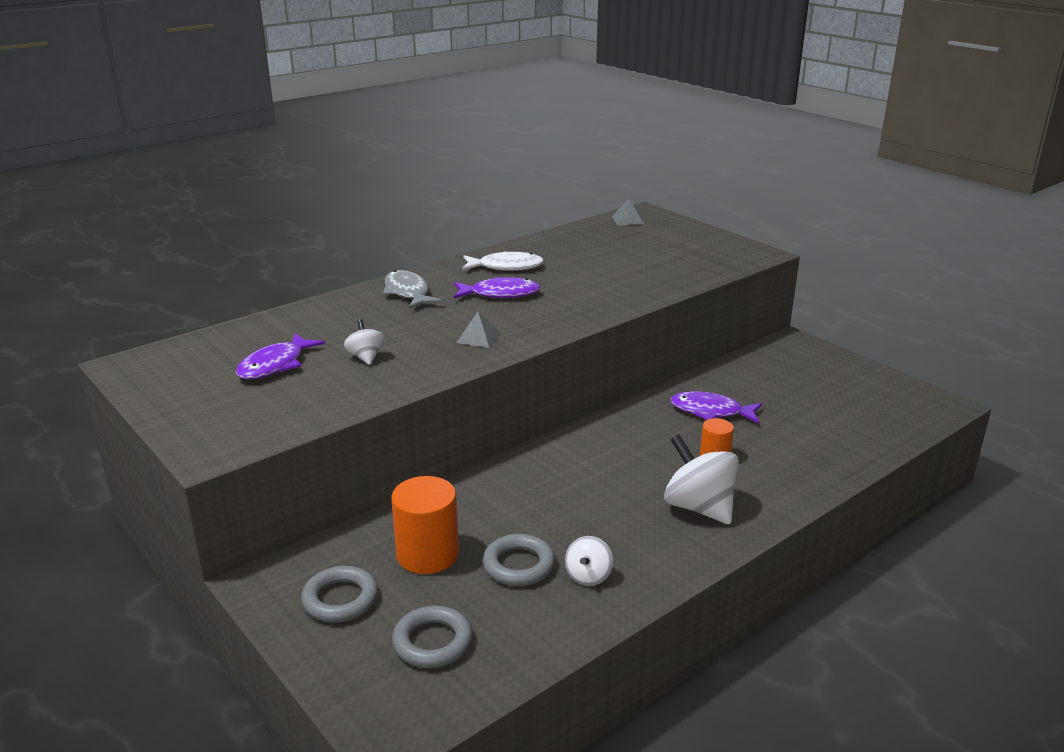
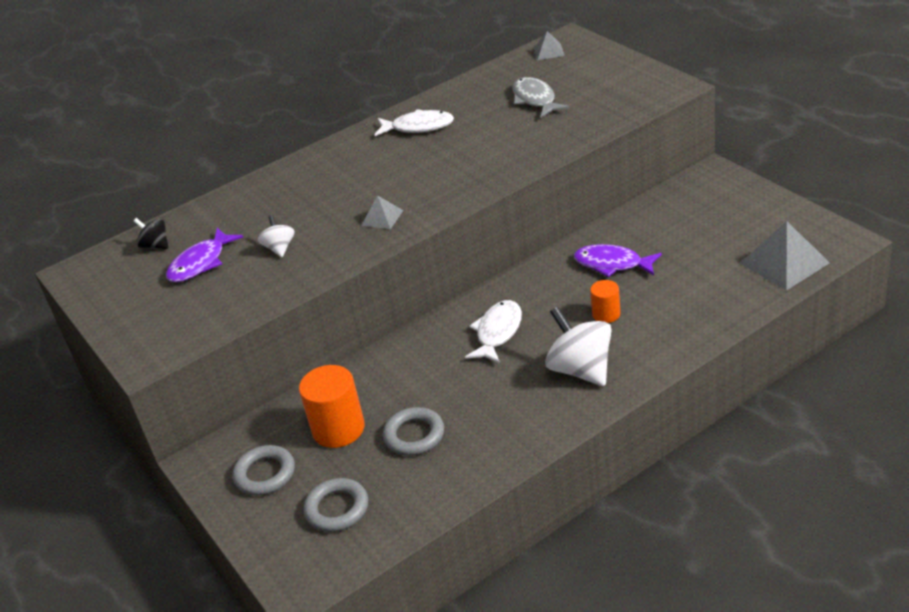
camera: 10 degrees right, 10 degrees up
grey fish [383,270,442,309] -> grey fish moved to [512,77,569,118]
purple fish [454,277,540,298] -> none
white spinning top [565,536,613,586] -> none
none -> black spinning top [134,218,168,249]
none -> white fish [465,300,522,363]
none -> grey pyramid [740,221,830,291]

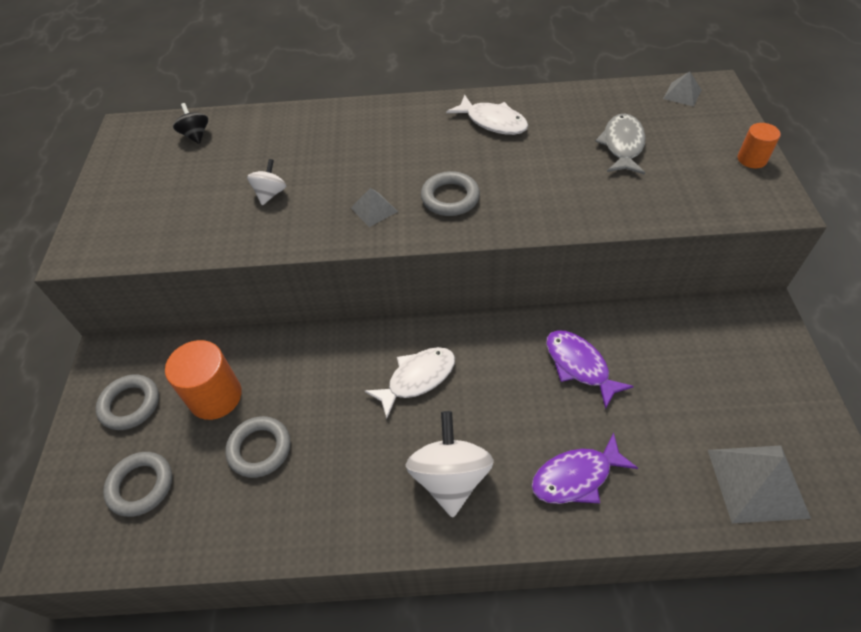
camera: 30 degrees right, 15 degrees up
purple fish [166,228,243,282] -> purple fish moved to [531,433,638,504]
orange cylinder [590,280,620,323] -> orange cylinder moved to [737,123,781,168]
none -> grey ring [421,171,480,216]

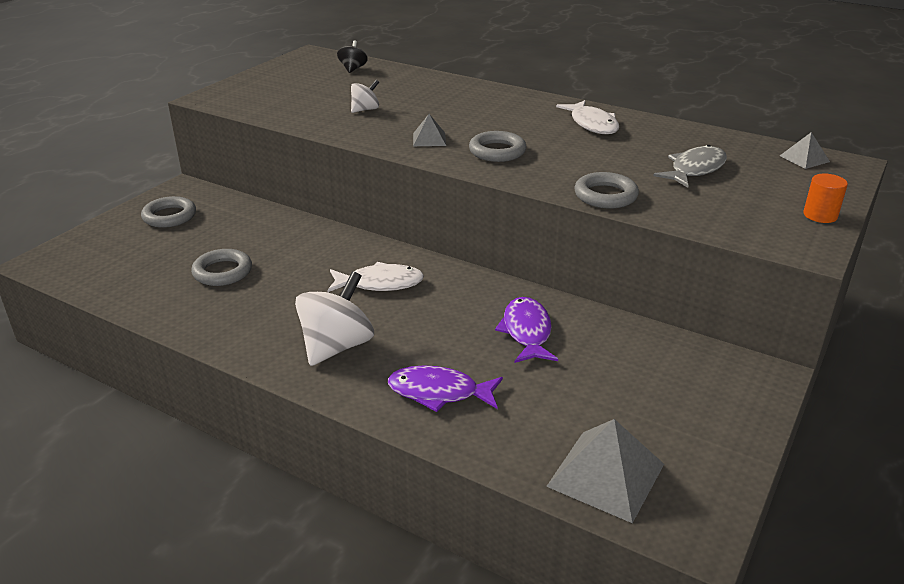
camera: 30 degrees right, 20 degrees down
grey ring [103,452,172,517] -> grey ring moved to [574,172,639,208]
orange cylinder [165,340,241,420] -> none

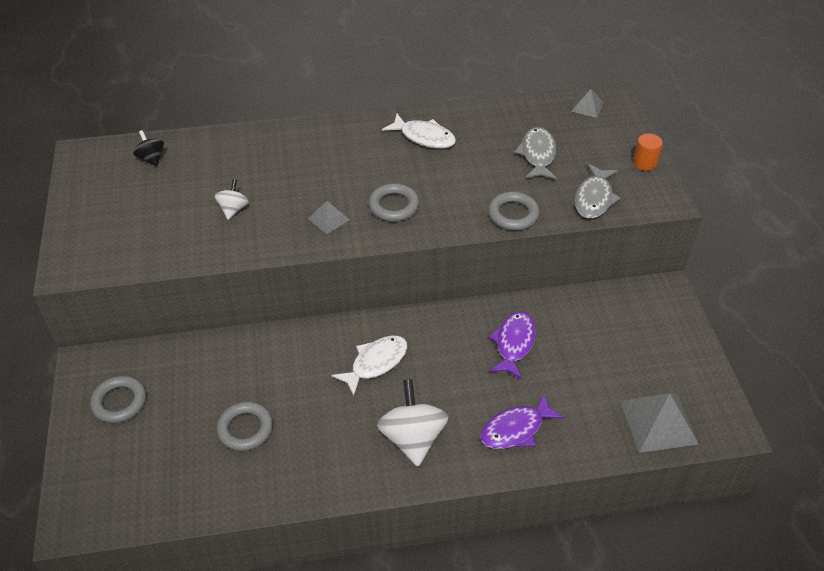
camera: 40 degrees left, 15 degrees up
purple fish [495,297,558,363] -> purple fish turned 60 degrees clockwise [488,311,536,379]
none -> grey fish [574,163,621,219]

